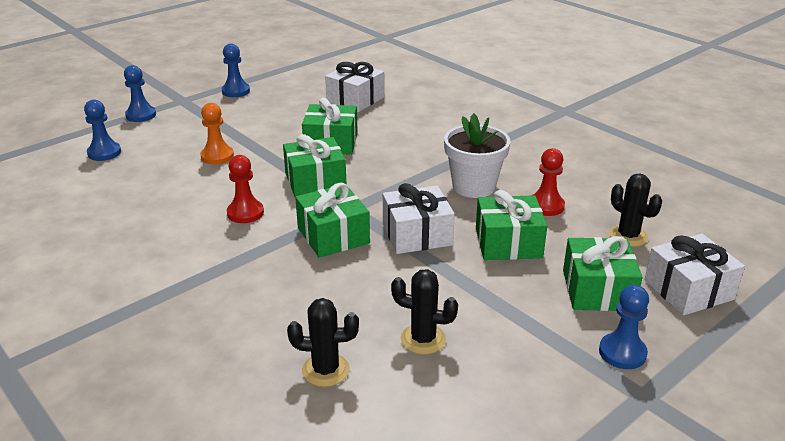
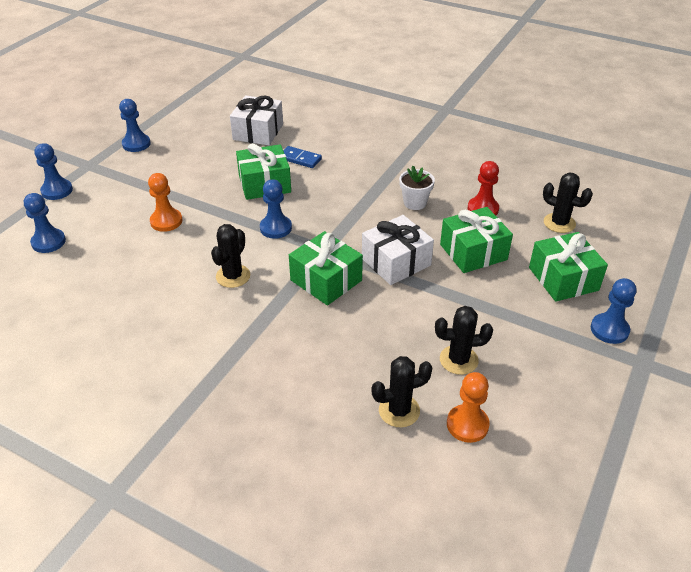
camera: 20 degrees left, 10 degrees up
red pawn [227,155,264,223] -> black cactus [211,224,250,288]
green gift [283,134,347,197] -> blue pawn [260,179,292,239]
white flower pot [444,113,510,198] -> white flower pot [399,166,435,210], size x0.61
white gift [644,234,745,315] -> none
none -> blue domino [283,146,322,168]
none -> orange pawn [447,372,490,443]

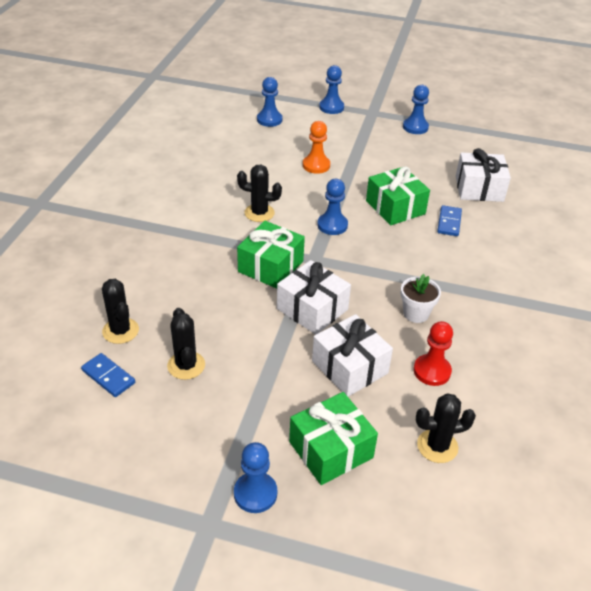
camera: 75 degrees right, 0 degrees up
green gift [440,207,513,273] -> white gift [312,314,393,397]
orange pawn [447,372,490,443] -> blue domino [81,353,135,397]
black cactus [543,173,593,233] -> black cactus turned 60 degrees clockwise [416,393,476,463]

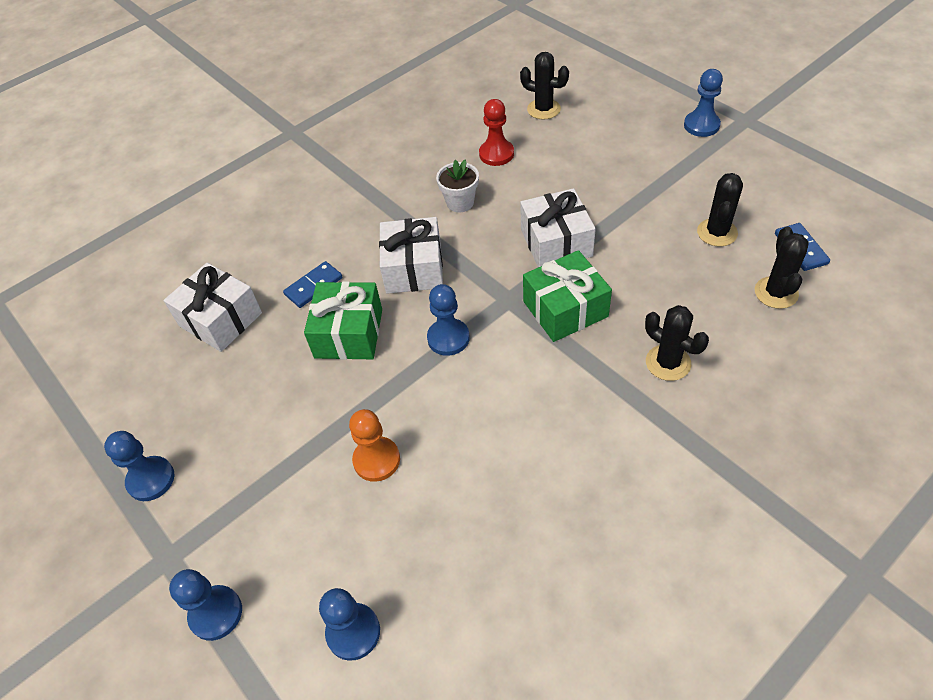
camera: 140 degrees left, 10 degrees up
black cactus [237,164,282,222] -> black cactus moved to [645,305,709,381]
green gift [289,392,378,485] -> none
white gift [312,314,393,397] -> white gift moved to [379,217,443,294]

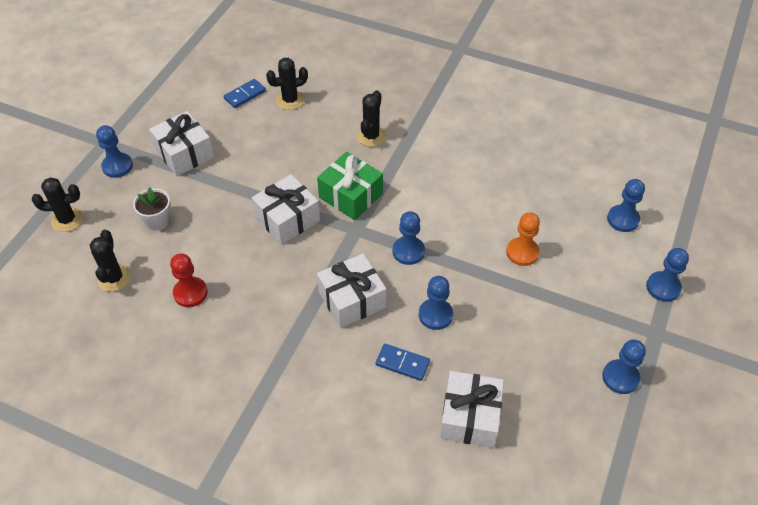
camera: 120 degrees left, 0 degrees up
green gift [304,281,382,360] -> blue pawn [419,276,453,330]
white flower pot [436,159,479,212] -> white flower pot moved to [133,187,171,231]
black cactus [697,173,743,247] -> black cactus moved to [32,177,83,232]
none -> white gift [149,111,214,176]

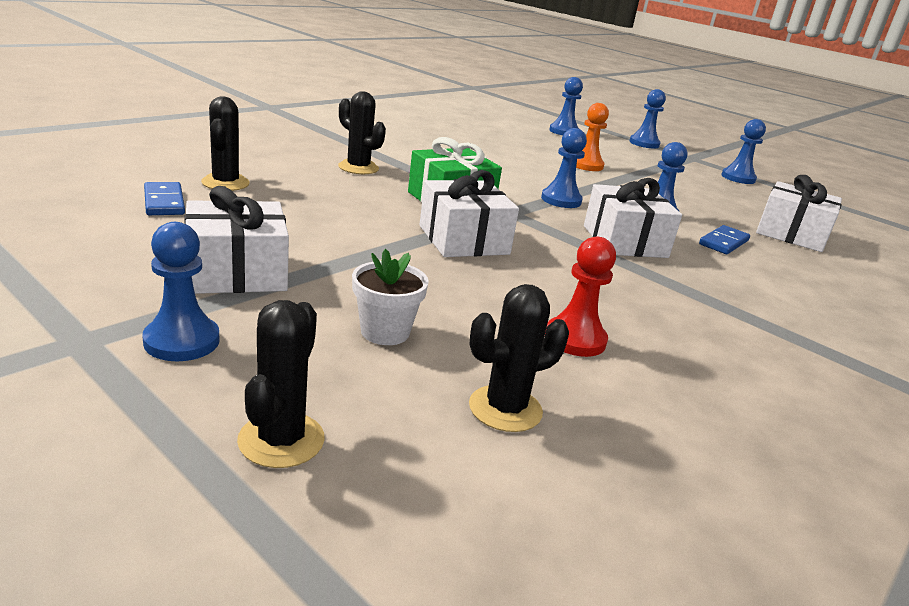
camera: 75 degrees left, 25 degrees down
black cactus [90,230,131,292] -> black cactus turned 45 degrees counterclockwise [469,284,569,432]

